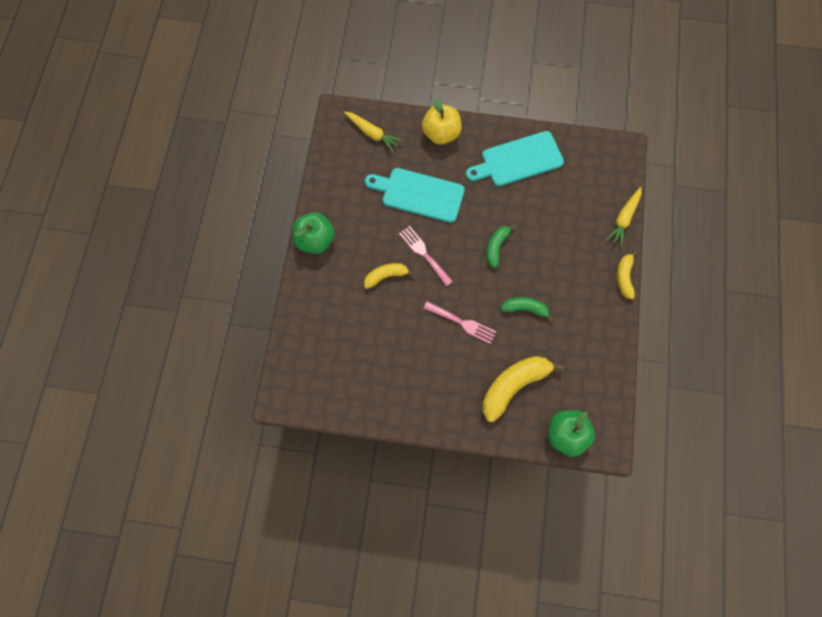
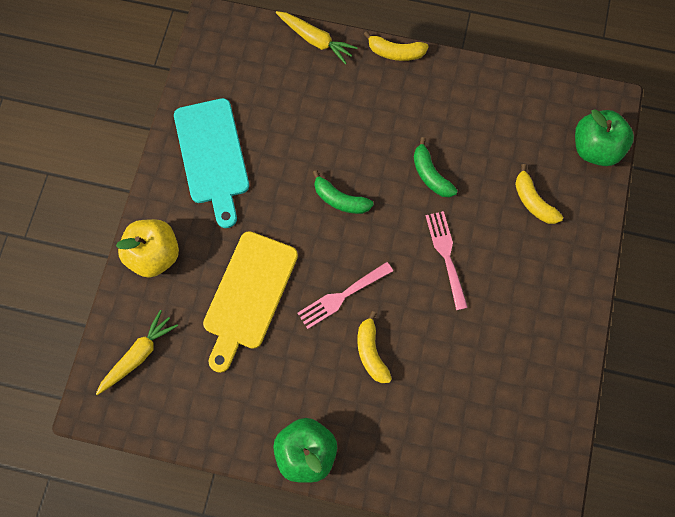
camera: 85 degrees left, 0 degrees up
turquoise cutting board [365,168,465,223] -> yellow cutting board [203,231,298,373]
pink fork [423,301,496,344] -> pink fork turned 45 degrees counterclockwise [426,211,468,310]
yellow banana [482,356,564,422] -> yellow banana [515,164,563,224], size x0.57
green banana [501,297,553,321] -> green banana turned 45 degrees counterclockwise [414,137,457,197]

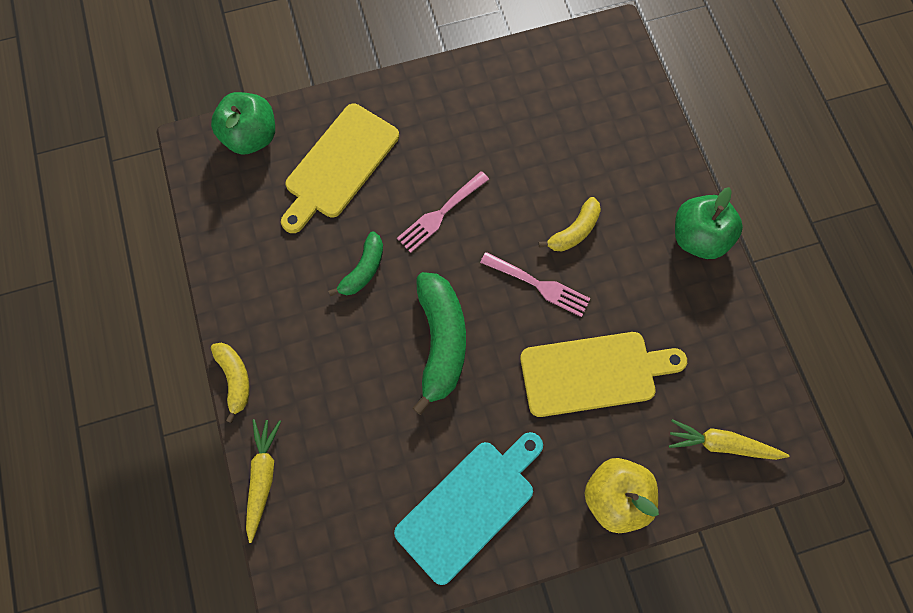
camera: 120 degrees left, 0 degrees up
green banana [312,170,374,214] -> green banana [412,272,466,416], size x1.76
yellow banana [515,164,563,224] -> yellow cutting board [281,104,399,233]

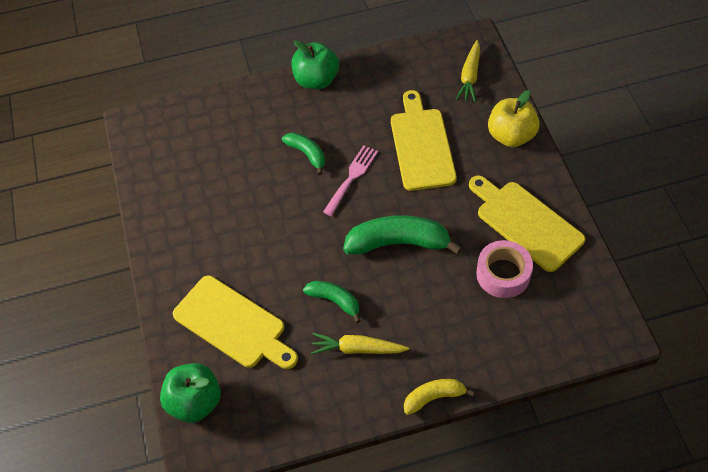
camera: 85 degrees left, 15 degrees down
yellow carrot [246,419,281,543] -> yellow carrot moved to [311,333,409,355]
turquoise cutting board [394,432,543,585] -> yellow cutting board [469,175,585,272]
pink fork [397,171,489,253] -> none
yellow banana [538,197,601,252] -> green banana [282,132,325,175]
none -> pink tape [476,240,533,298]

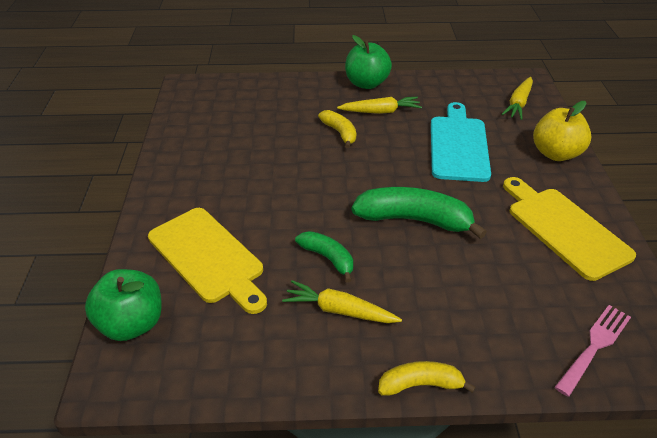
camera: 10 degrees right, 15 degrees down
green banana [282,132,325,175] -> yellow banana [318,110,356,148]
pink fork [323,145,378,216] -> pink fork moved to [555,305,631,397]
yellow cutting board [391,90,457,191] -> turquoise cutting board [431,102,491,182]
pink tape [476,240,533,298] -> none
none -> yellow carrot [337,97,422,114]

